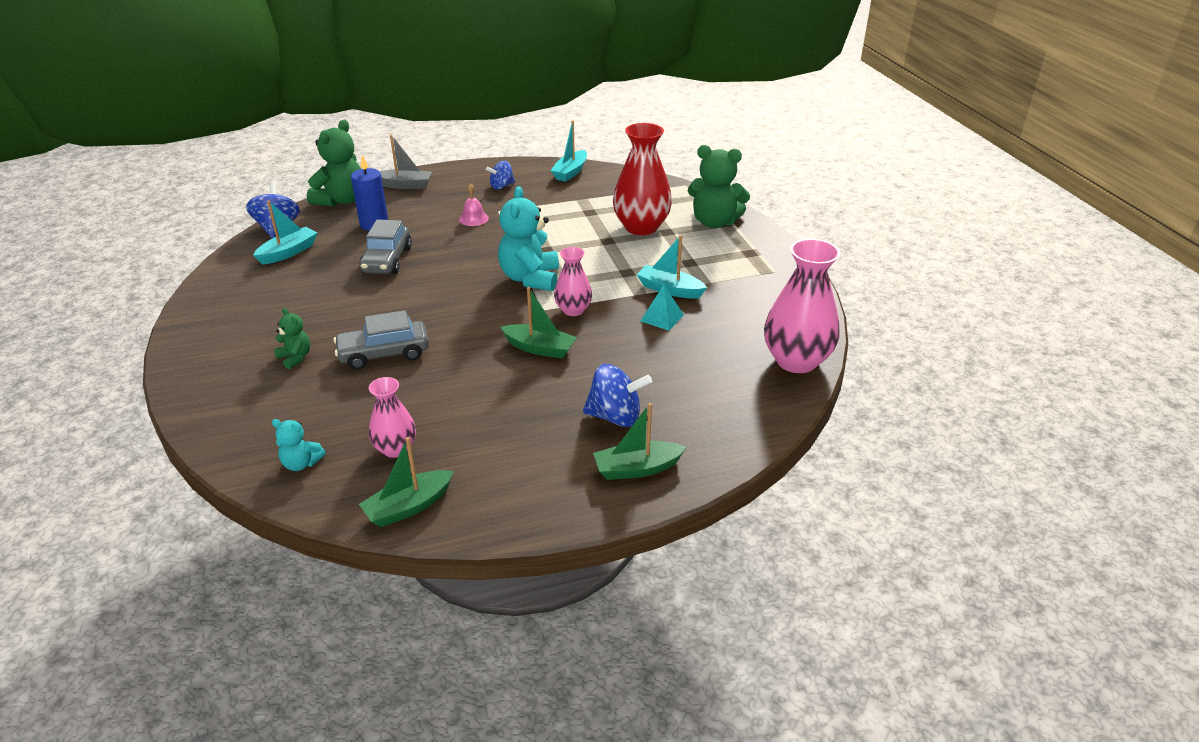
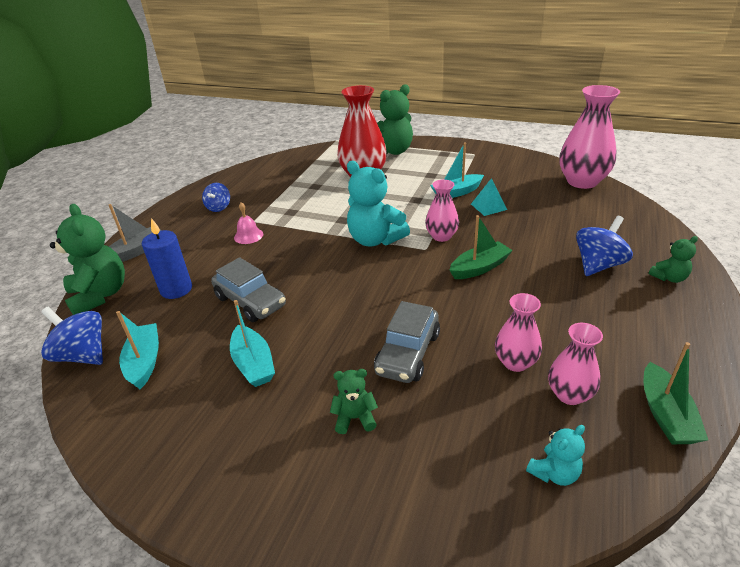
camera: 50 degrees left, 0 degrees up
turquoise boat [550,120,587,182] -> turquoise boat moved to [230,300,275,387]
green boat [593,403,687,480] -> green teddy bear [649,236,698,283]
none -> pink vase [495,293,542,372]

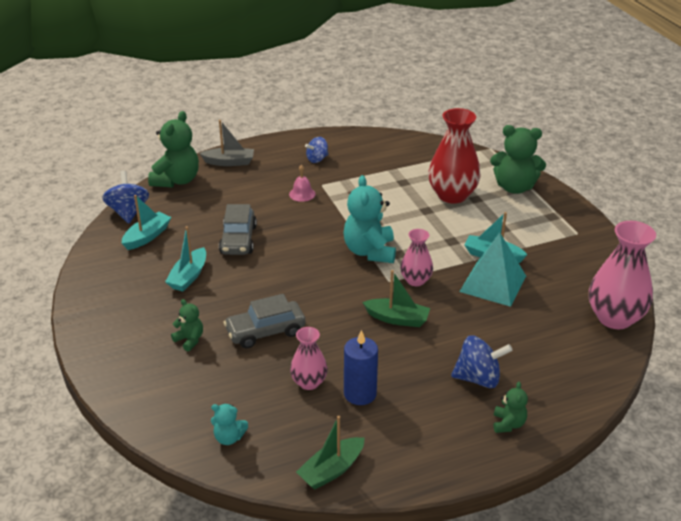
camera: 45 degrees right, 0 degrees up
blue candle [142,218,192,299] -> blue candle moved to [344,330,378,405]
turquoise pyramid [471,178,507,216] -> turquoise pyramid [459,232,526,307], size x1.89
pink vase [548,323,603,405] -> none
green teddy bear [649,236,698,283] -> green teddy bear turned 105 degrees counterclockwise [494,382,528,433]

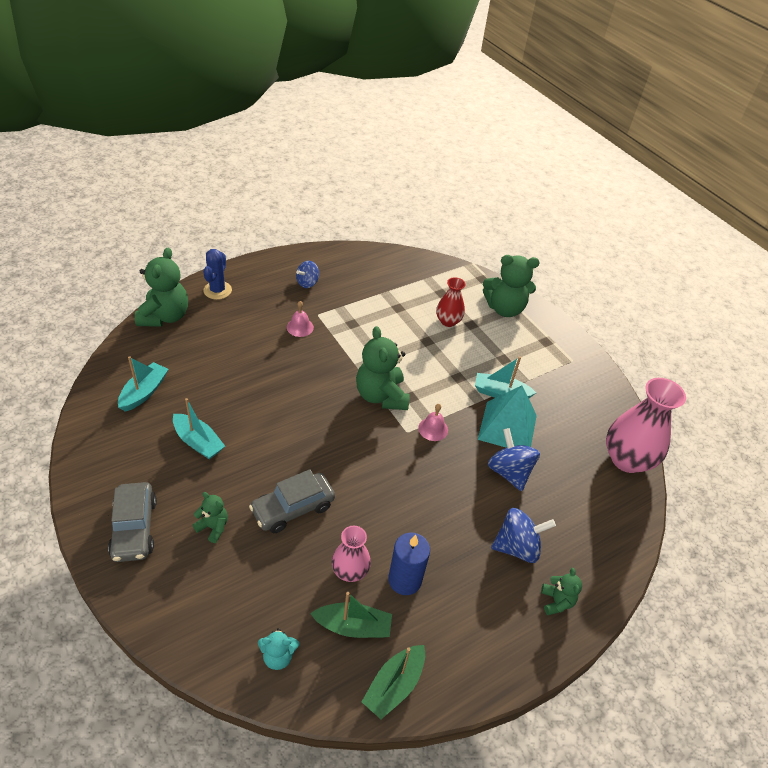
camera: 15 degrees left, 10 degrees up
blue spinning top [102,171,149,223] -> blue spinning top moved to [488,428,540,491]
turquoise boat [165,226,206,291] -> turquoise boat turned 60 degrees counterclockwise [173,398,225,460]
grey boat [199,120,254,166] -> blue cactus [203,249,232,300]
grey car [219,204,257,255] -> grey car moved to [108,482,157,562]
turquoise teddy bear [343,175,396,263] -> green teddy bear [356,326,410,410]
green boat [362,270,430,327] -> green boat moved to [310,592,392,638]
pink vase [400,229,433,286] -> pink bell [418,404,448,441]
red vase [428,108,481,204] -> red vase [436,277,465,327], size x0.56

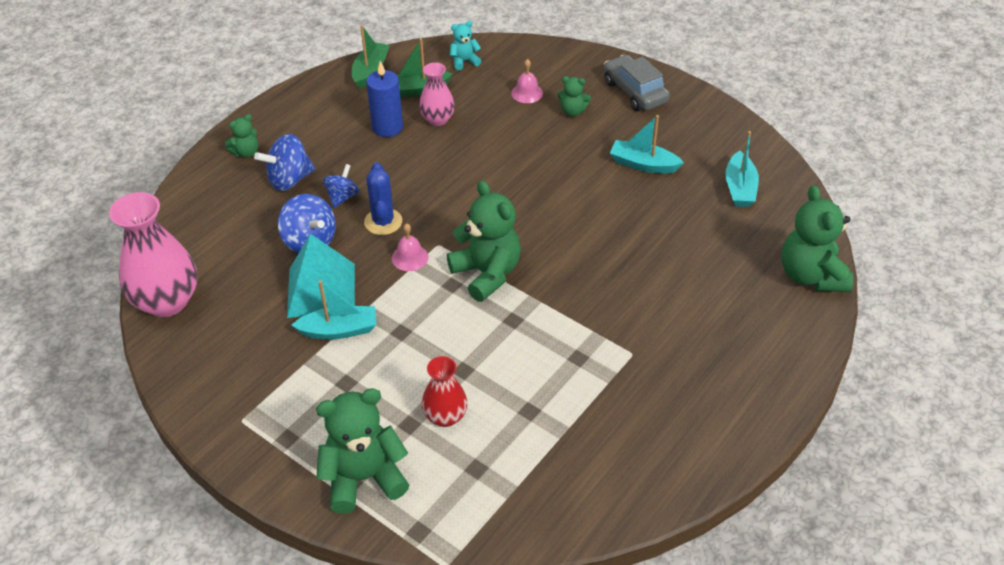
camera: 165 degrees right, 0 degrees up
blue cactus [203,249,232,300] -> blue cactus moved to [364,162,402,235]
grey car [249,469,335,533] -> none
pink bell [287,301,314,337] -> pink bell moved to [511,59,543,103]
blue spinning top [296,261,319,288] -> blue spinning top moved to [323,164,360,208]
green teddy bear [541,568,582,615] -> green teddy bear turned 105 degrees counterclockwise [225,114,258,158]

